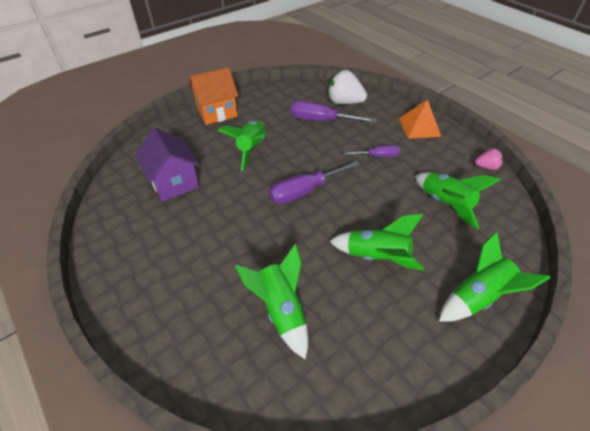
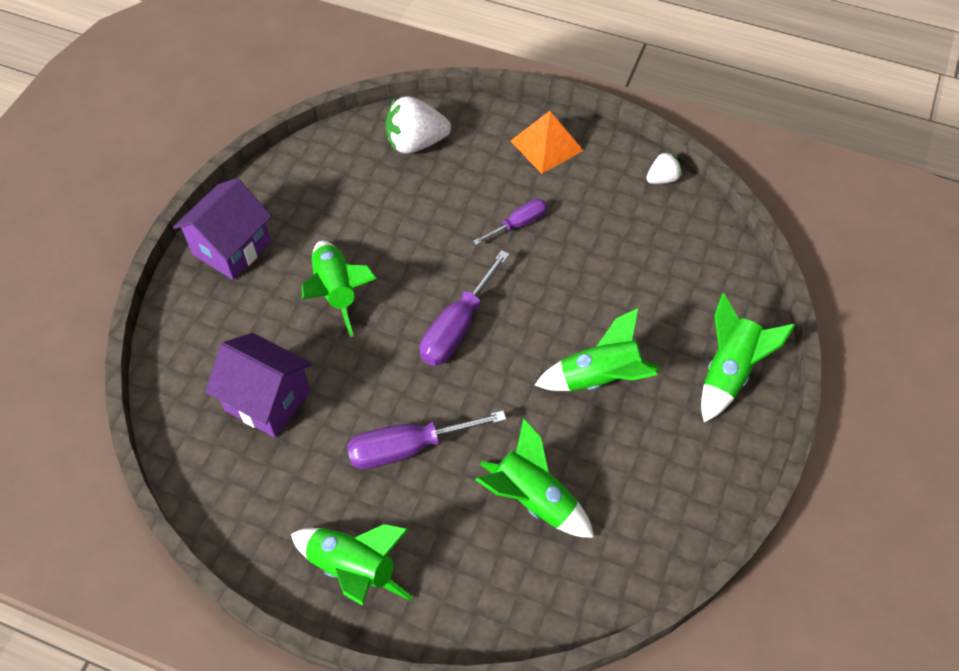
camera: 30 degrees left, 10 degrees up
orange house [189,67,238,125] -> purple house [173,178,272,280]
purple screwdriver [291,101,376,122] -> purple screwdriver moved to [347,410,506,469]
green rocket [415,172,501,229] -> green rocket moved to [291,524,412,606]
pink strawberry [475,148,503,170] -> white strawberry [646,152,682,184]

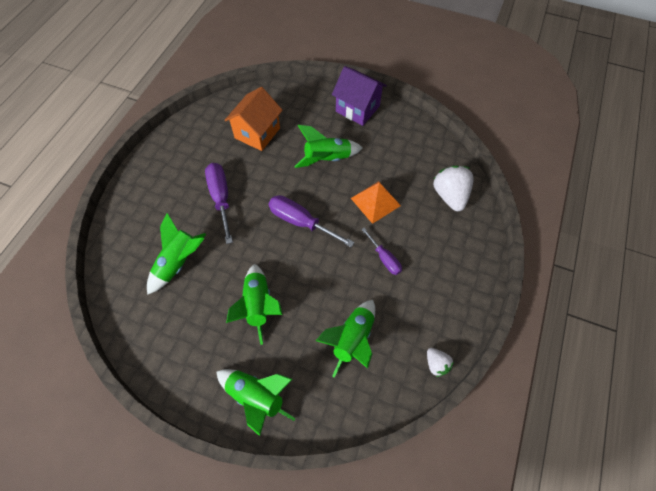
camera: 90 degrees right, 5 degrees up
purple house [205,333,312,438] -> orange house [224,87,283,151]
green rocket [291,524,412,606] -> green rocket moved to [316,300,375,378]
orange pyramid [511,111,584,174] -> orange pyramid moved to [351,181,401,224]

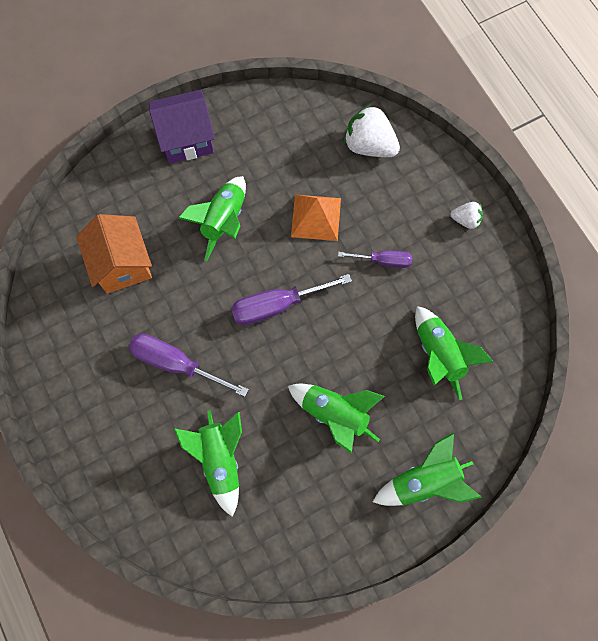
camera: 50 degrees left, 10 degrees up
white strawberry [427,348,454,377] -> white strawberry moved to [451,202,483,229]

